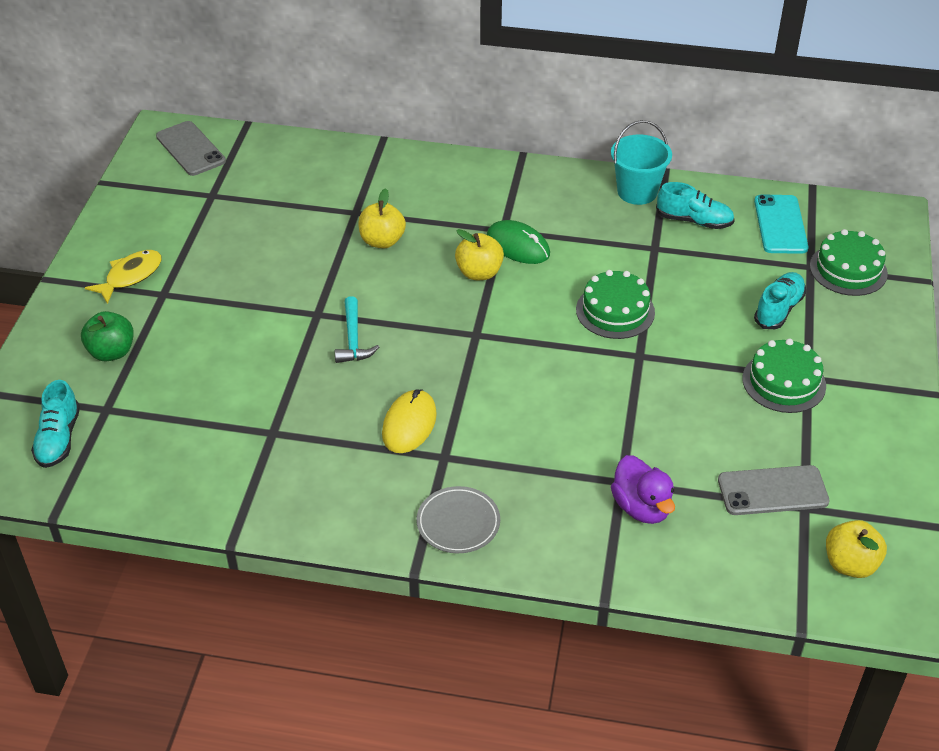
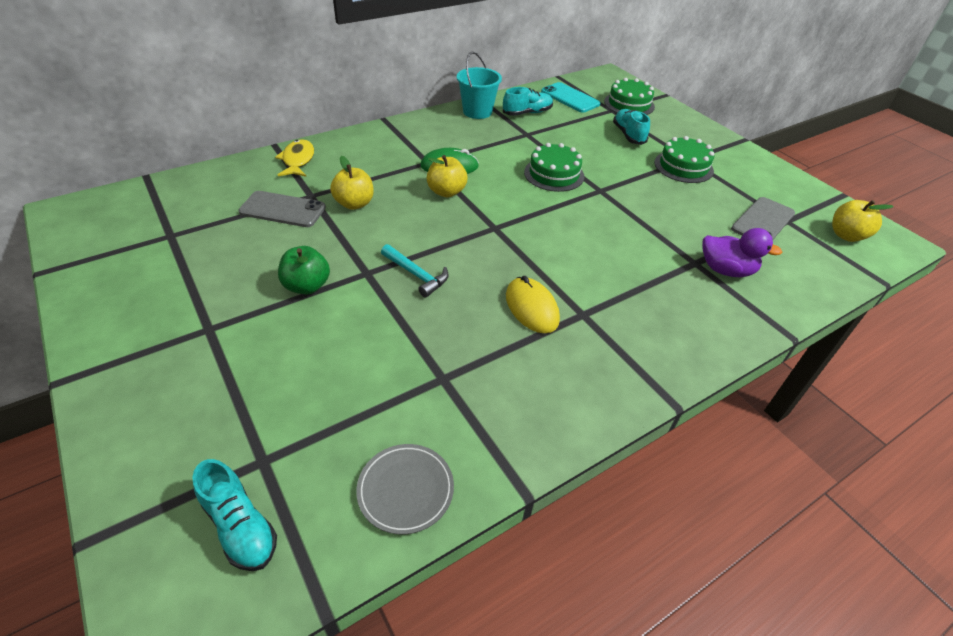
camera: 45 degrees left, 0 degrees up
green apple [81,311,134,361] -> green apple moved to [278,246,330,294]
yellow fish [85,250,162,304] -> yellow fish moved to [275,139,314,177]
grey phone [156,121,226,176] -> grey phone moved to [238,191,326,227]
grey plate [417,486,500,553] -> grey plate moved to [356,444,454,534]

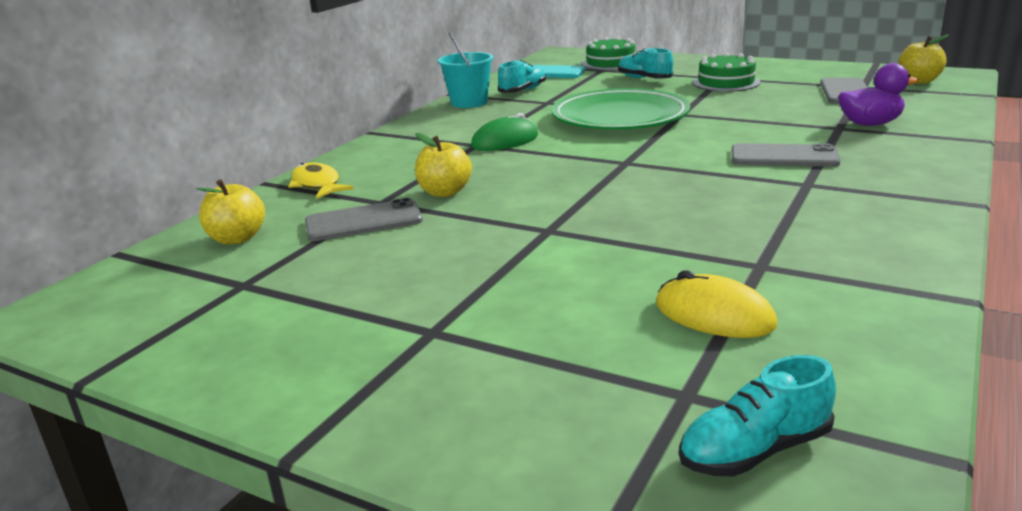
camera: 25 degrees left, 20 degrees down
turquoise shoe [192,459,277,571] -> turquoise shoe turned 135 degrees clockwise [679,355,836,477]
green apple [278,246,330,294] -> none
grey plate [356,444,454,534] -> none
turquoise hammer [381,244,449,298] -> none
yellow apple [427,155,467,197] -> yellow apple moved to [197,179,265,245]
yellow mouse [506,276,560,333] -> yellow mouse moved to [656,270,778,338]
green cake [524,143,584,192] -> green plate [551,88,690,129]
none -> grey phone [732,143,840,167]

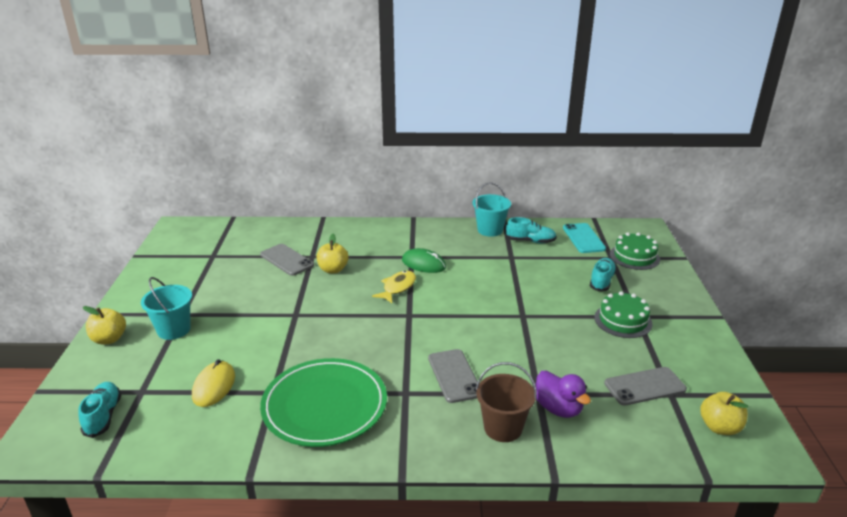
camera: 60 degrees right, 5 degrees up
yellow apple [197,179,265,245] -> yellow apple moved to [83,306,126,345]
yellow fish [288,163,354,199] -> yellow fish moved to [372,271,416,303]
green plate [551,88,690,129] -> green plate moved to [260,358,387,447]
turquoise shoe [679,355,836,477] -> turquoise shoe turned 45 degrees clockwise [78,382,121,438]
none -> turquoise bucket [141,277,192,340]
none -> brown bucket [476,362,537,442]

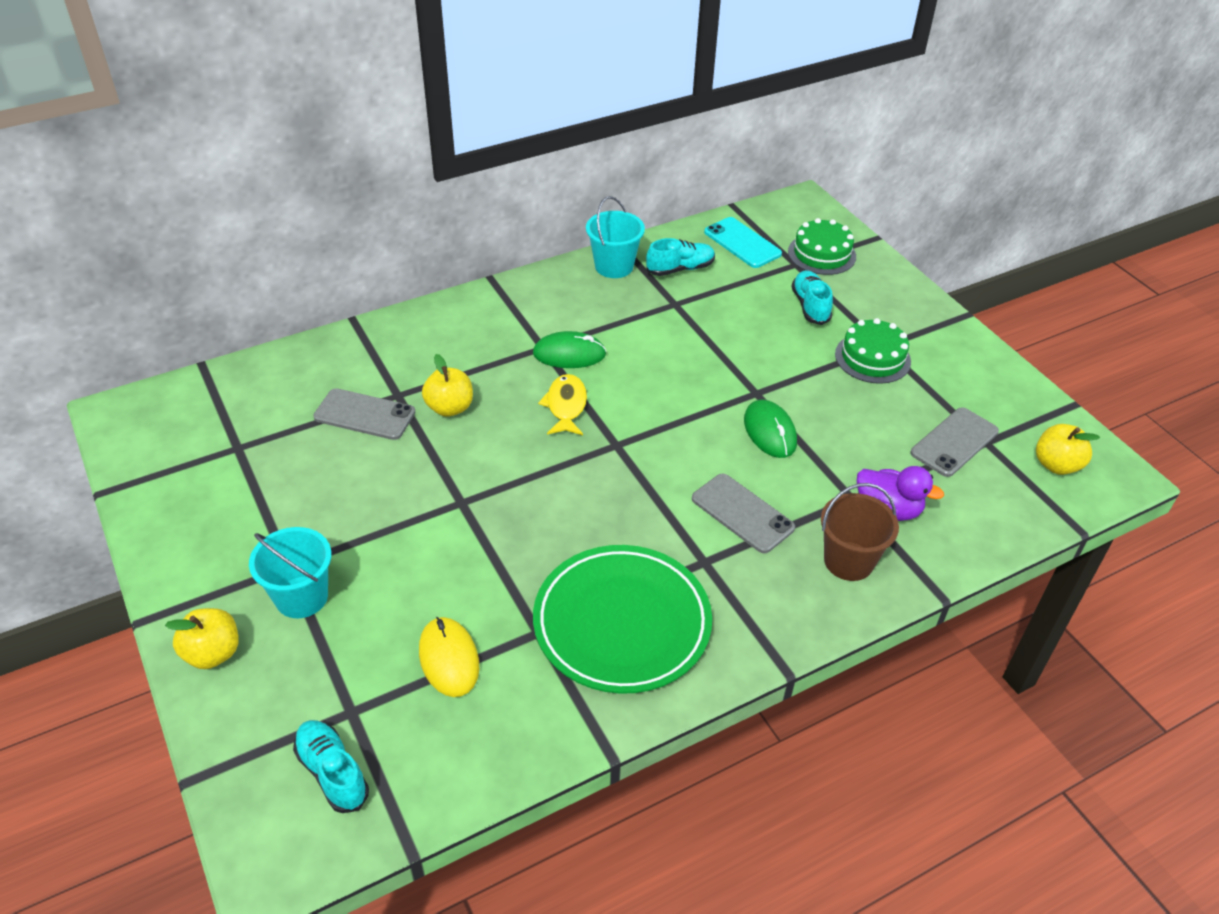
camera: 30 degrees left, 15 degrees up
none -> green mouse [744,399,797,458]

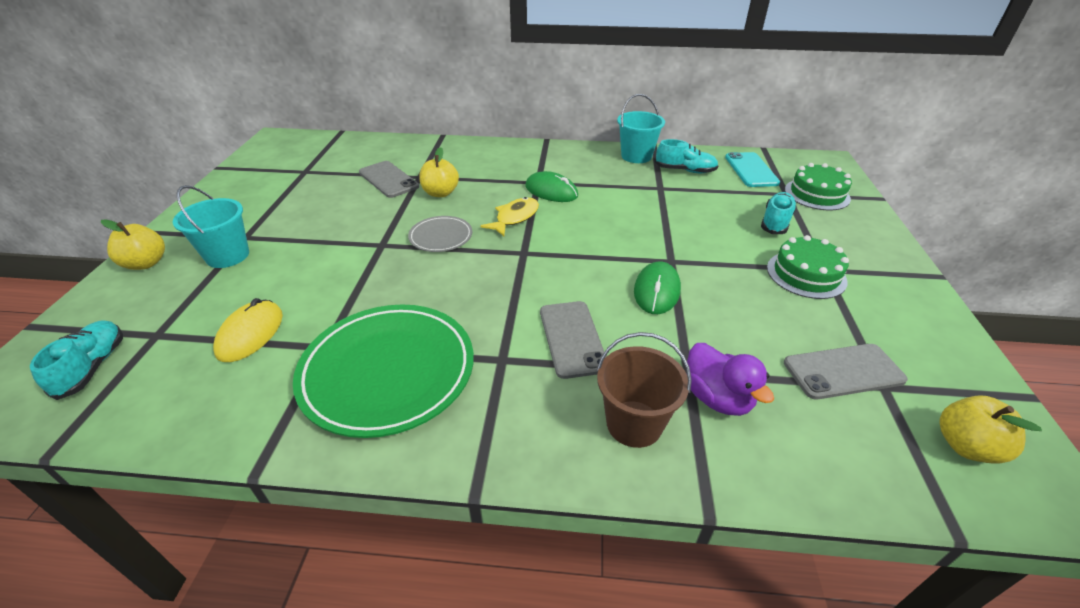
camera: 35 degrees right, 5 degrees down
none -> grey plate [408,216,473,252]

